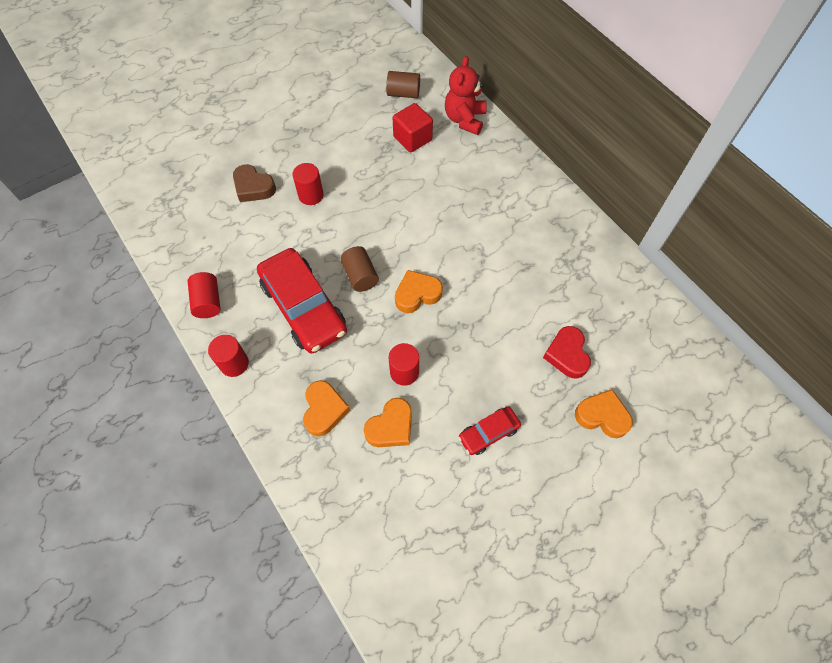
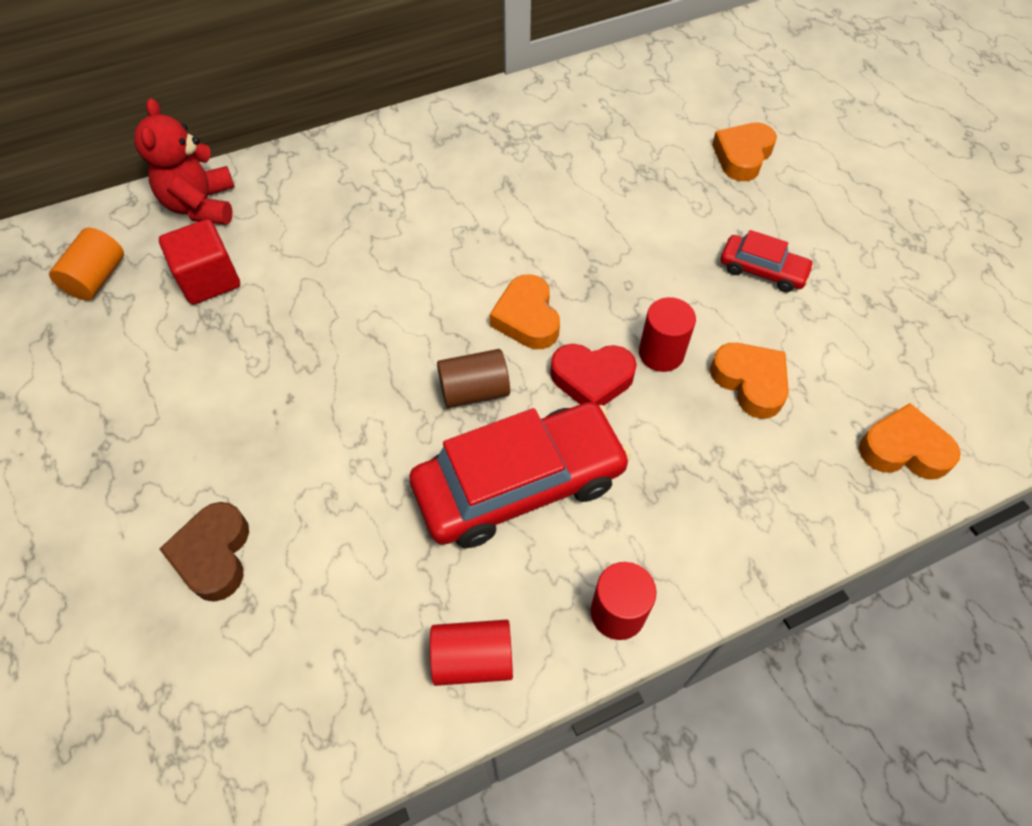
camera: 80 degrees left, 5 degrees down
brown heart [233,164,276,202] -> brown heart turned 135 degrees clockwise [159,502,249,602]
red cylinder [292,163,324,205] -> none
orange heart [303,380,350,437] -> orange heart moved to [859,403,961,480]
brown cylinder [386,71,420,98] -> orange cylinder [49,228,124,300]
red teddy bear [445,56,487,135] -> red teddy bear turned 60 degrees clockwise [134,98,235,225]
red car [458,406,521,455] -> red car turned 45 degrees counterclockwise [721,230,814,292]
red heart [543,326,591,379] -> red heart moved to [550,344,637,406]

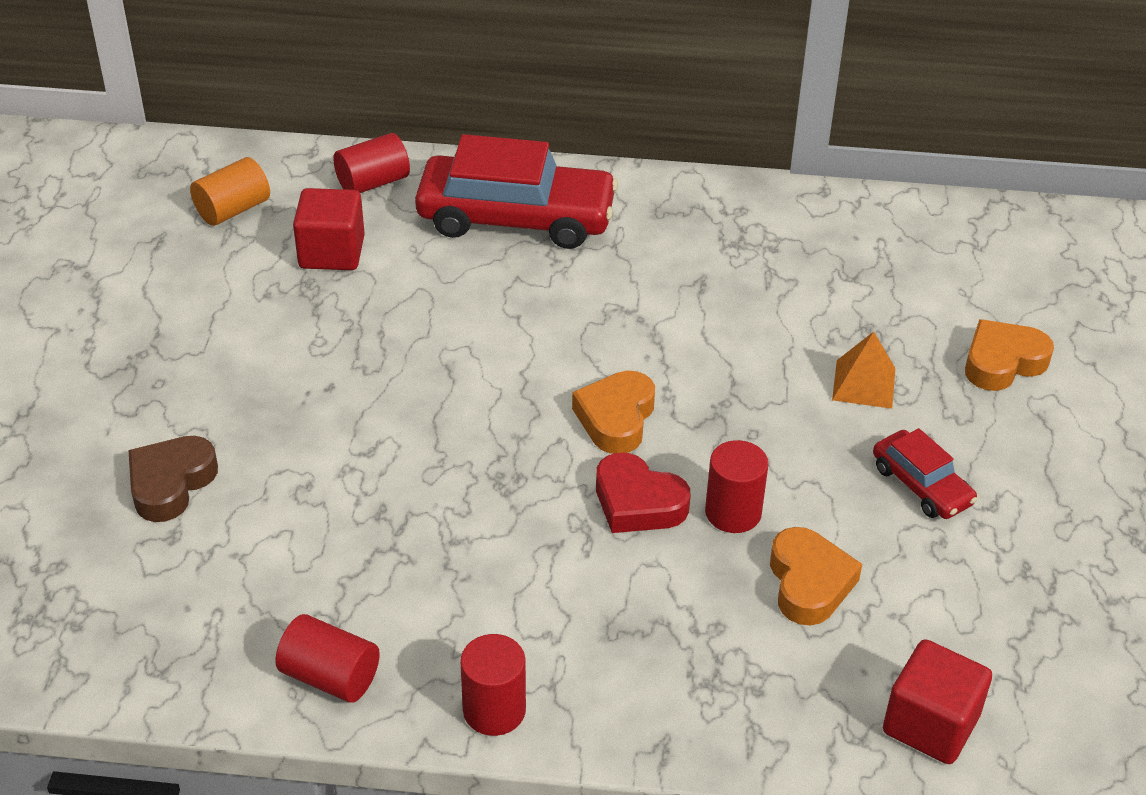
camera: 30 degrees right, 15 degrees down
red teddy bear [134,98,235,225] -> red cylinder [333,133,410,193]
red car [409,402,631,548] -> red car moved to [415,134,618,249]
brown cylinder [437,349,510,408] -> none
orange heart [859,403,961,480] -> red cube [883,639,992,764]
none -> orange pyramid [832,332,895,409]

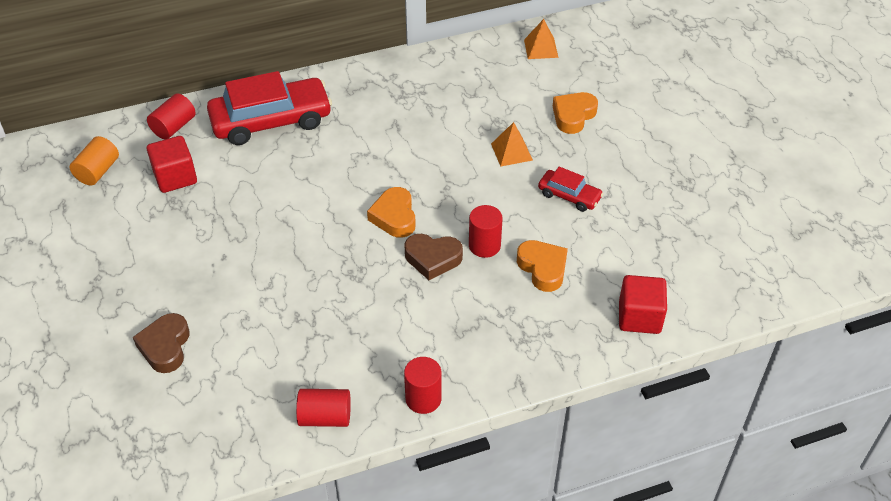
camera: 25 degrees left, 5 degrees up
red heart [596,453,690,533] -> brown heart [404,234,463,280]
none -> orange pyramid [524,19,559,59]

